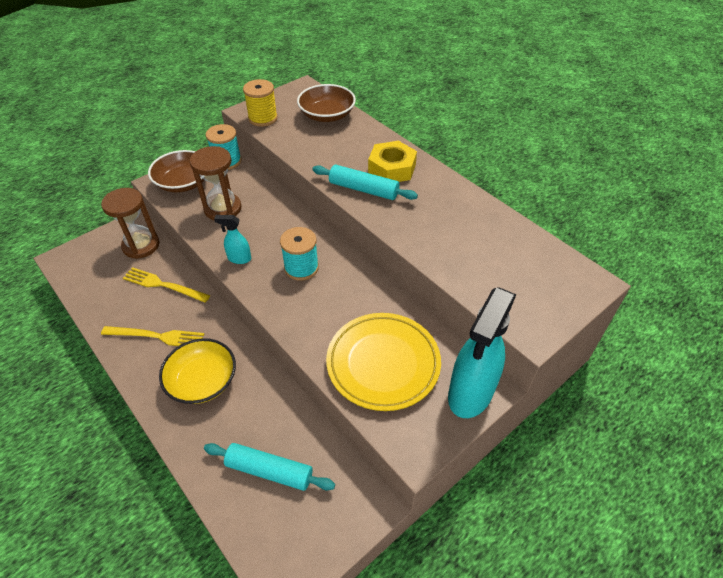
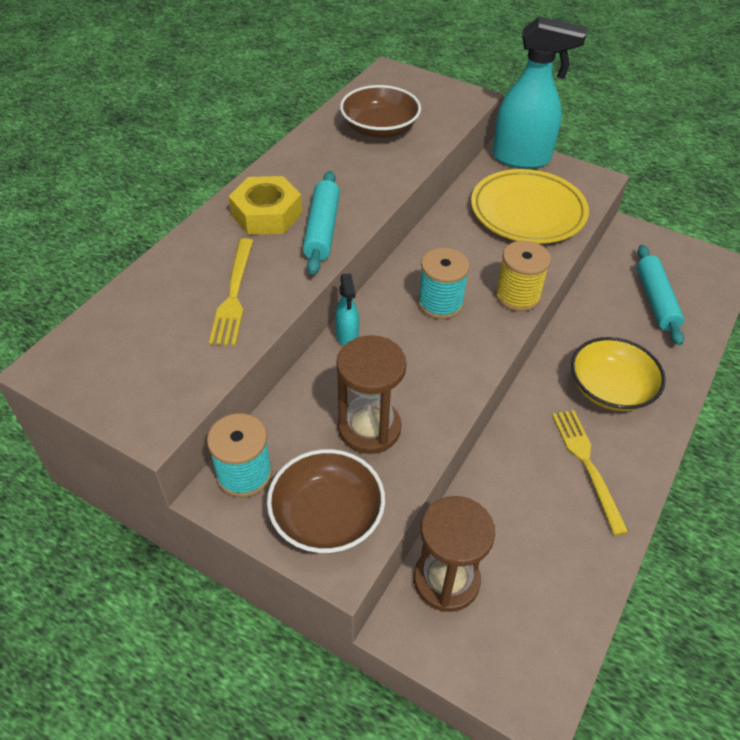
camera: 110 degrees left, 0 degrees up
yellow fork [123,267,210,303] -> yellow fork moved to [209,238,253,346]
turquoise spray bottle [214,215,251,264] -> turquoise spray bottle moved to [335,273,359,346]
yellow spool [243,79,278,127] -> yellow spool moved to [495,241,551,312]
brown bowl [297,84,356,122] -> brown bowl moved to [340,85,421,138]

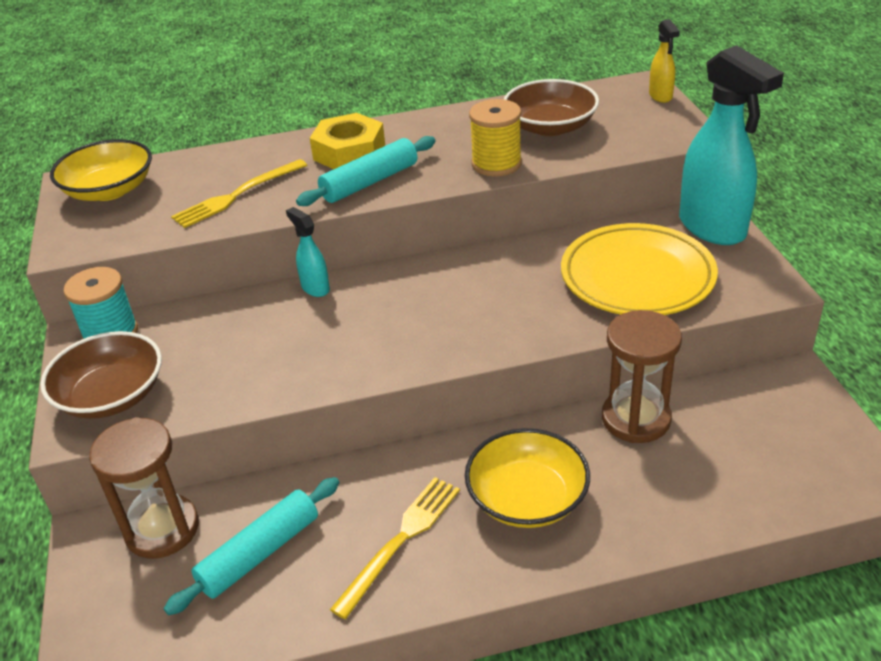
camera: 50 degrees right, 10 degrees down
turquoise spray bottle [335,273,359,346] -> turquoise spray bottle turned 105 degrees clockwise [286,207,330,297]
brown hourglass [336,335,407,454] -> brown hourglass moved to [602,310,682,443]
turquoise spool [418,247,470,319] -> none
yellow spool [495,241,551,312] -> yellow spool moved to [469,99,522,177]
turquoise rolling pin [637,245,684,345] -> turquoise rolling pin moved to [164,477,339,615]
none -> yellow bowl [50,139,152,201]
none -> yellow spray bottle [649,19,680,103]

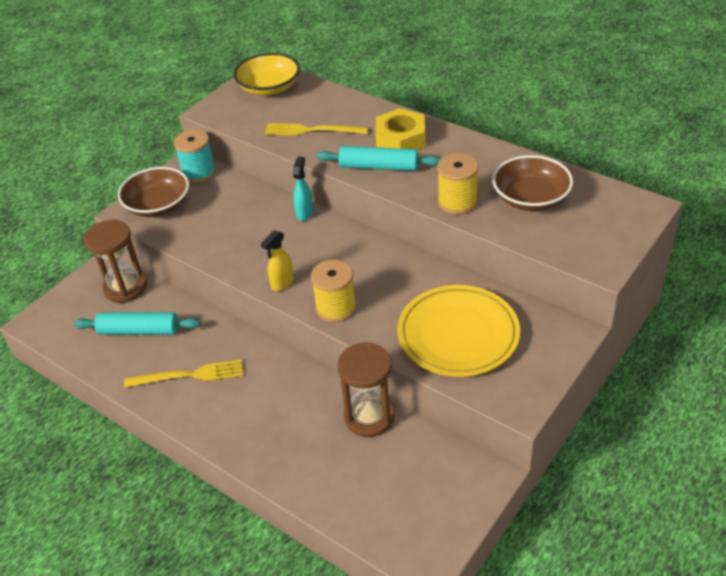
camera: 50 degrees right, 5 degrees up
yellow bowl [465,428,590,528] -> none
yellow spray bottle [649,19,680,103] -> yellow spray bottle moved to [261,230,294,291]
turquoise spray bottle [679,45,784,245] -> none
none -> yellow spool [311,259,356,322]

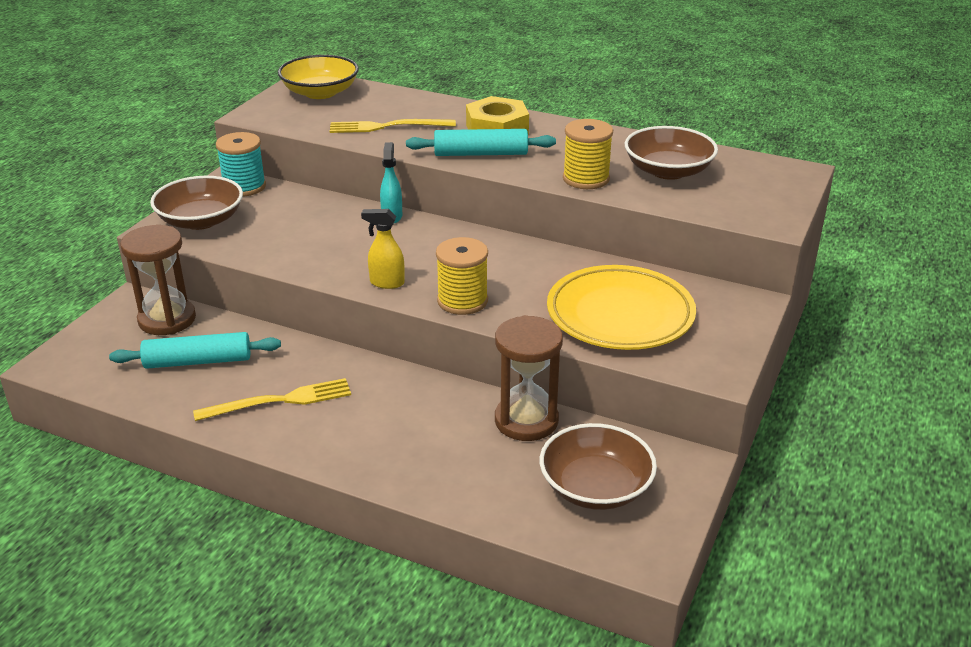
camera: 15 degrees left, 10 degrees down
yellow spray bottle [261,230,294,291] -> yellow spray bottle turned 75 degrees clockwise [361,209,405,289]
none -> brown bowl [540,423,657,510]

